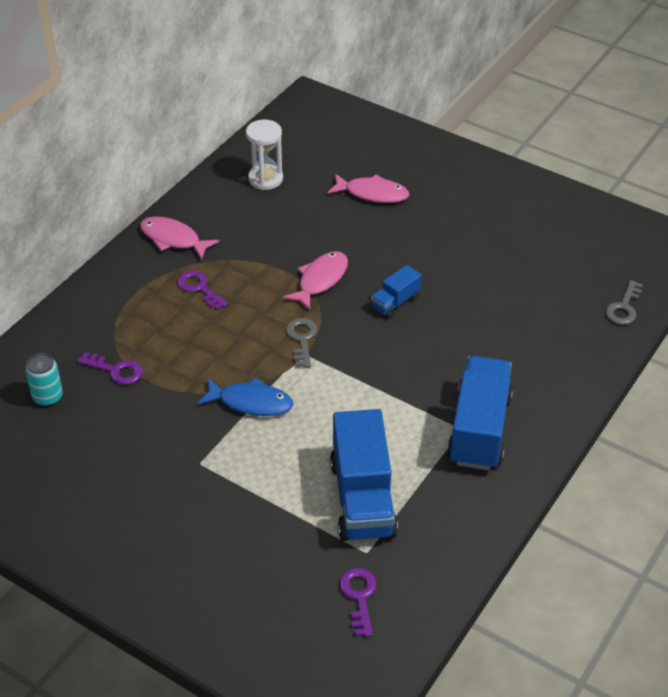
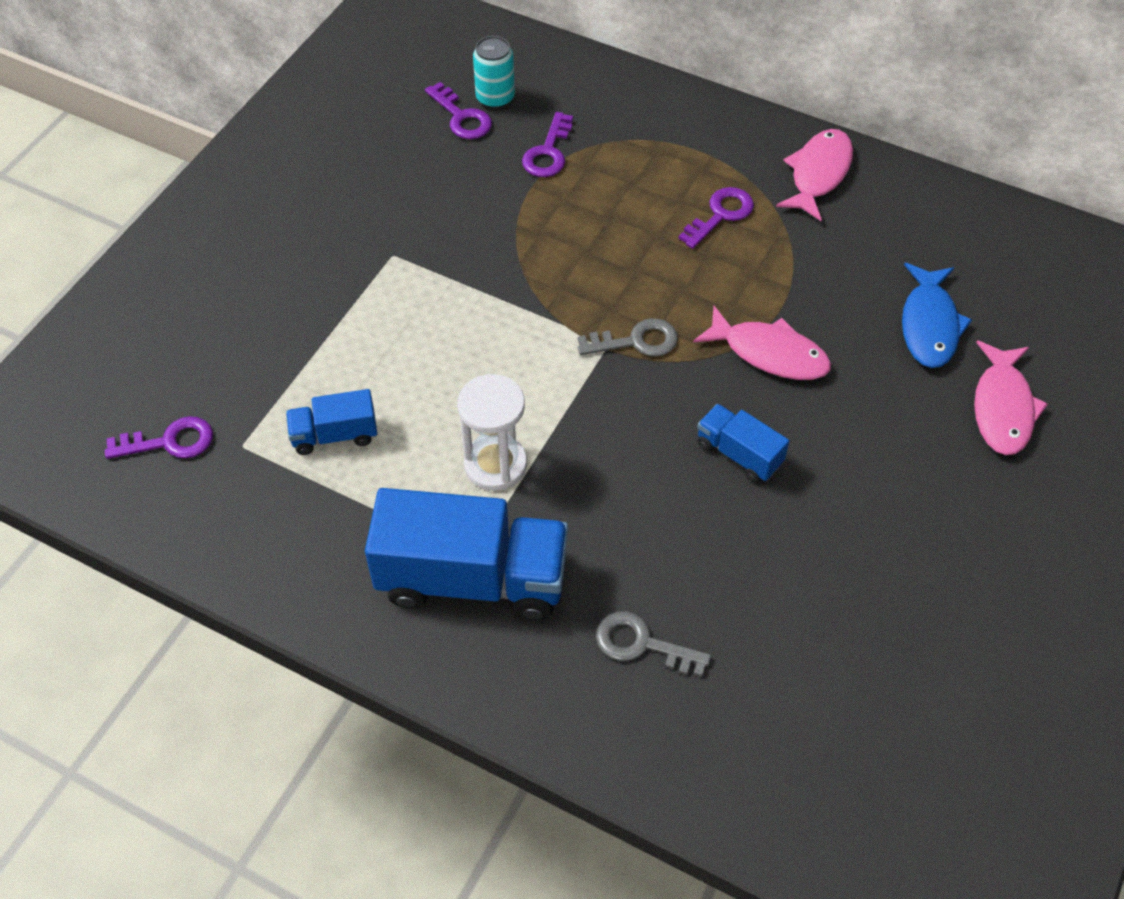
camera: 85 degrees right, 10 degrees up
blue fish [198,378,293,416] -> blue fish moved to [902,263,972,368]
white hourglass [246,119,283,190] -> white hourglass moved to [457,374,527,491]
blue truck [330,409,398,541] -> blue truck [286,389,377,455], size x0.49
grey key [605,280,643,325] -> grey key moved to [596,611,711,677]
none -> purple key [425,82,492,139]

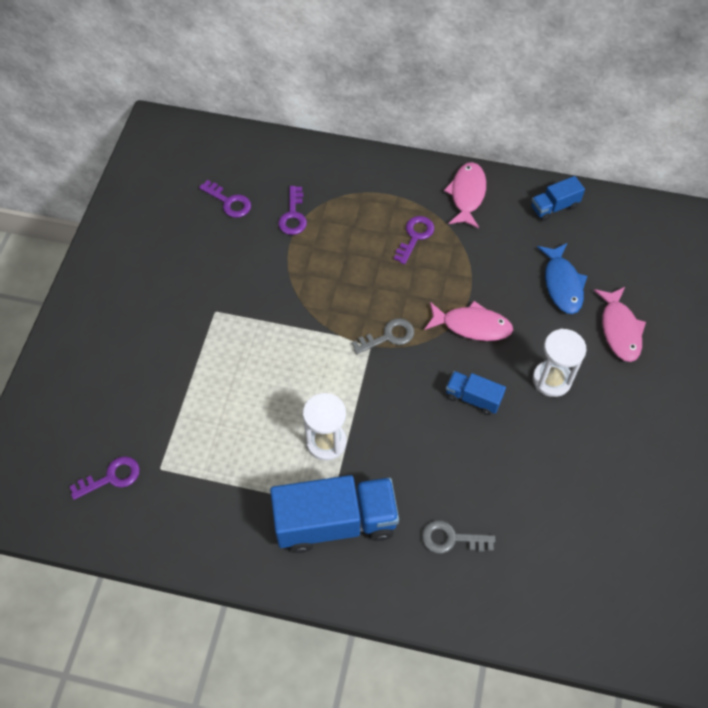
camera: 15 degrees left, 5 degrees up
blue truck [286,389,377,455] -> blue truck moved to [531,176,585,221]
turquoise can [473,36,515,109] -> none
none -> white hourglass [533,329,586,397]

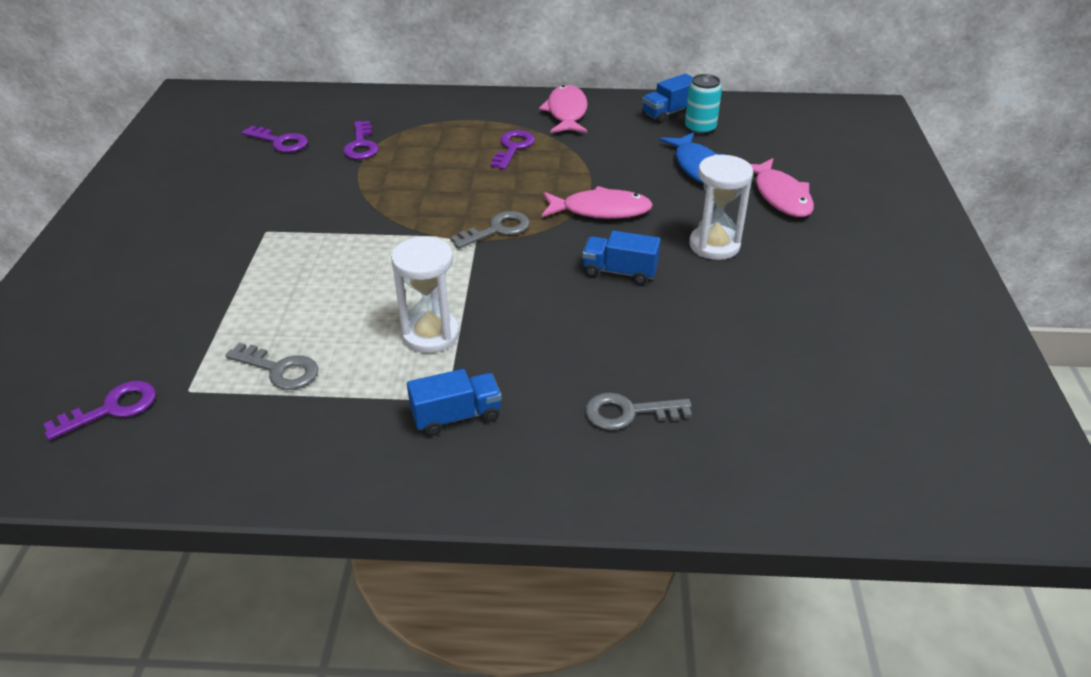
camera: 10 degrees left, 20 degrees down
blue truck [270,475,399,553] -> blue truck [407,369,502,436], size x0.49
none -> grey key [225,343,318,390]
none -> turquoise can [685,74,722,135]

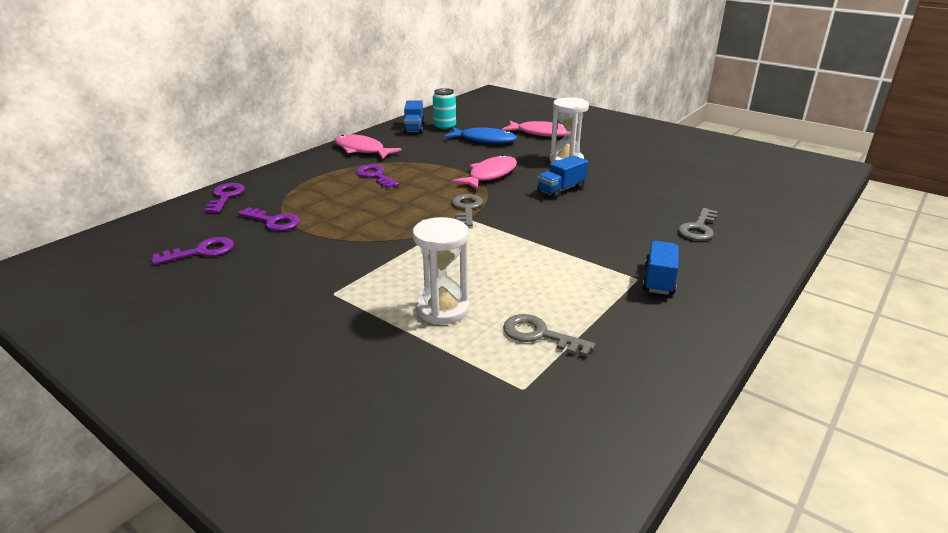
camera: 55 degrees left, 10 degrees down
purple key [43,381,156,441] -> purple key moved to [205,183,245,213]
grey key [225,343,318,390] -> grey key turned 120 degrees counterclockwise [503,314,595,357]
white hourglass [391,236,459,353] -> white hourglass moved to [413,217,469,325]

